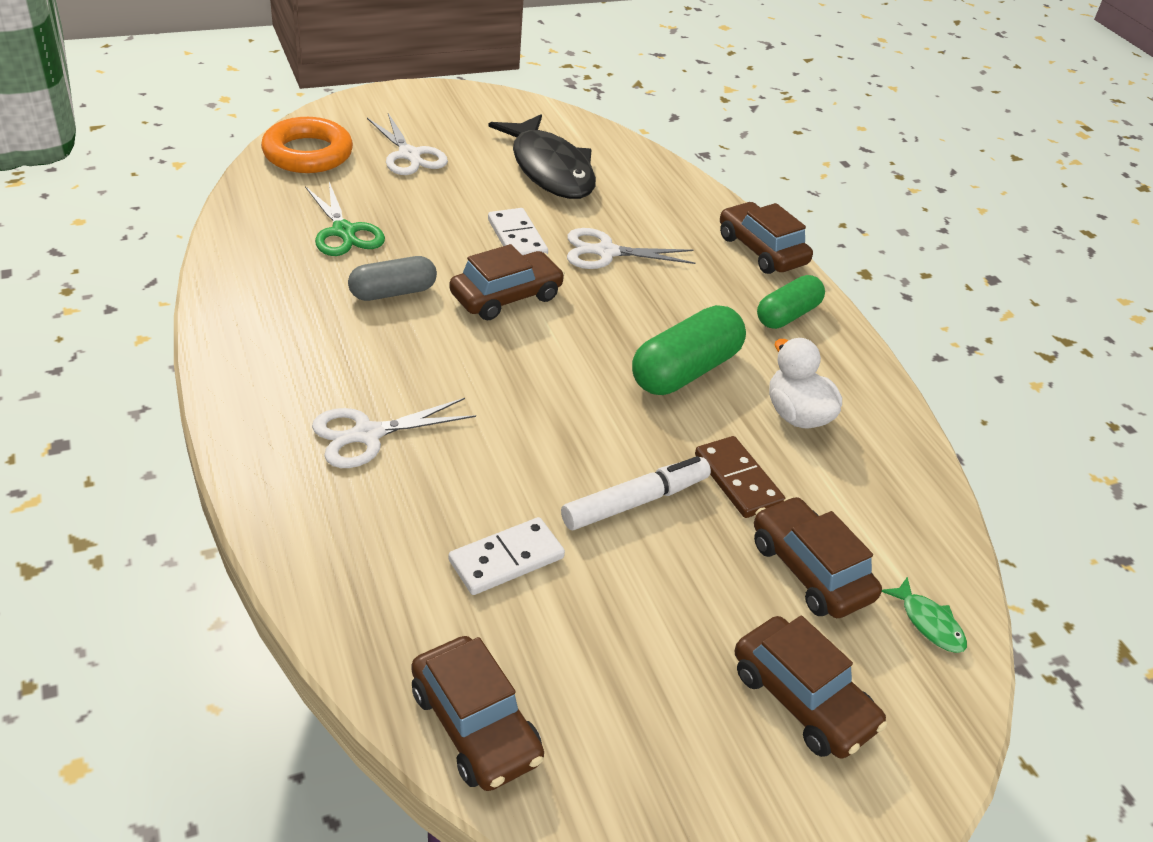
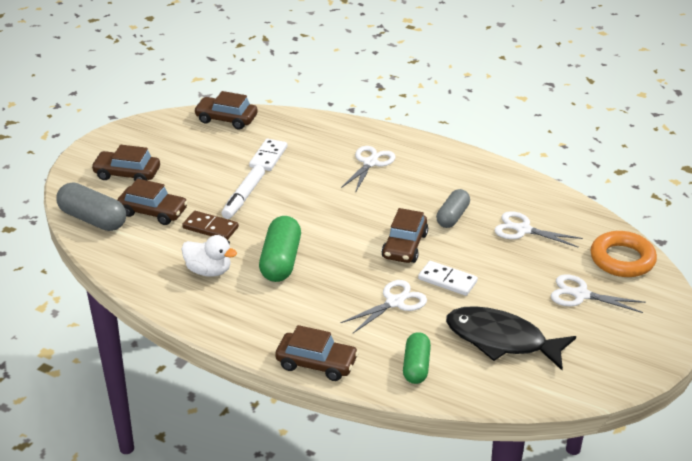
camera: 145 degrees right, 5 degrees down
green scissors [305,182,385,256] -> white scissors [494,211,583,248]
green capsule [757,275,825,329] -> green capsule moved to [403,332,431,384]
green fish [882,577,967,653] -> grey capsule [56,182,126,231]

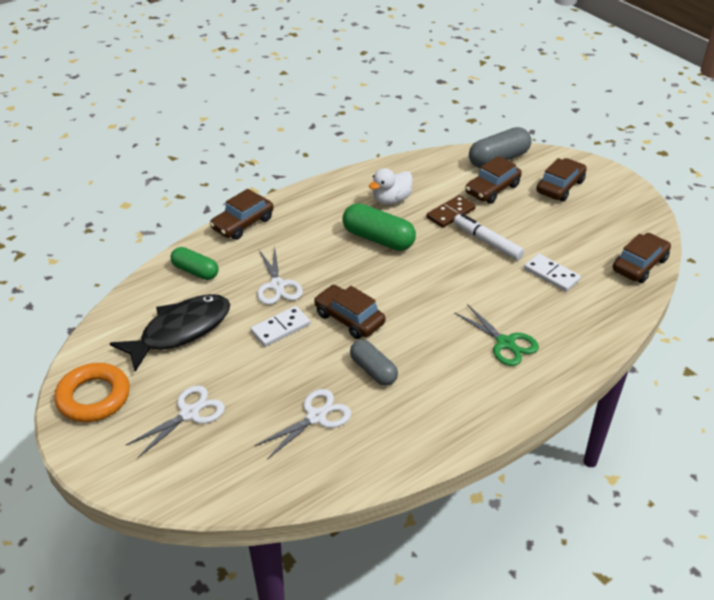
camera: 115 degrees right, 5 degrees up
white scissors [341,146,395,193] -> green scissors [454,304,539,366]
orange ring [590,231,657,277] -> orange ring moved to [54,363,130,422]

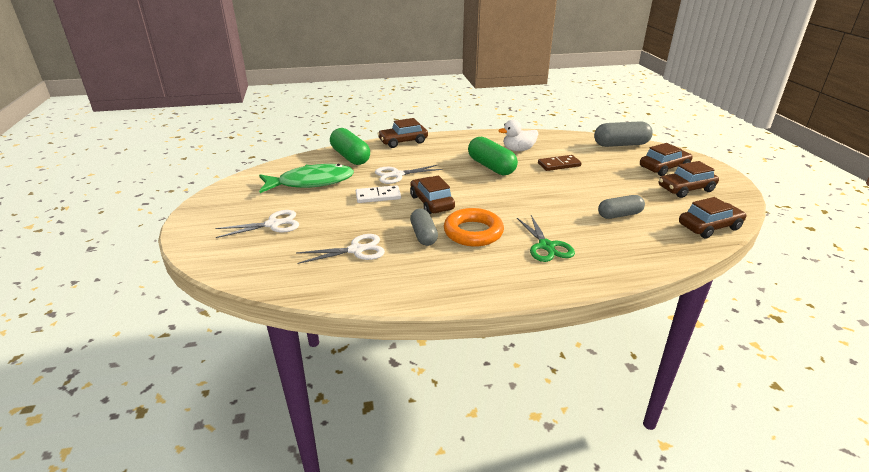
camera: 25 degrees right, 10 degrees down
orange ring [54,363,130,422] -> orange ring moved to [444,208,504,247]
black fish [110,294,230,372] -> green fish [259,164,354,193]
green capsule [170,247,219,280] -> green capsule [330,128,370,165], size x1.51
white scissors [257,247,303,305] -> white scissors turned 60 degrees clockwise [375,165,443,184]
white marker [454,213,524,260] -> none
brown car [465,156,522,204] -> brown car moved to [659,161,719,198]
white domino [524,254,581,292] -> grey capsule [598,195,645,219]

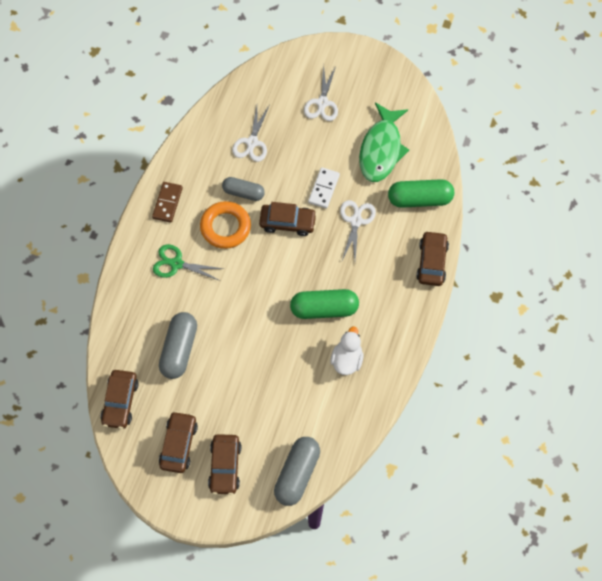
camera: 120 degrees right, 35 degrees up
brown domino [538,155,582,171] -> brown domino moved to [152,182,183,223]
grey capsule [598,195,645,219] -> grey capsule [159,312,197,379], size x1.51

